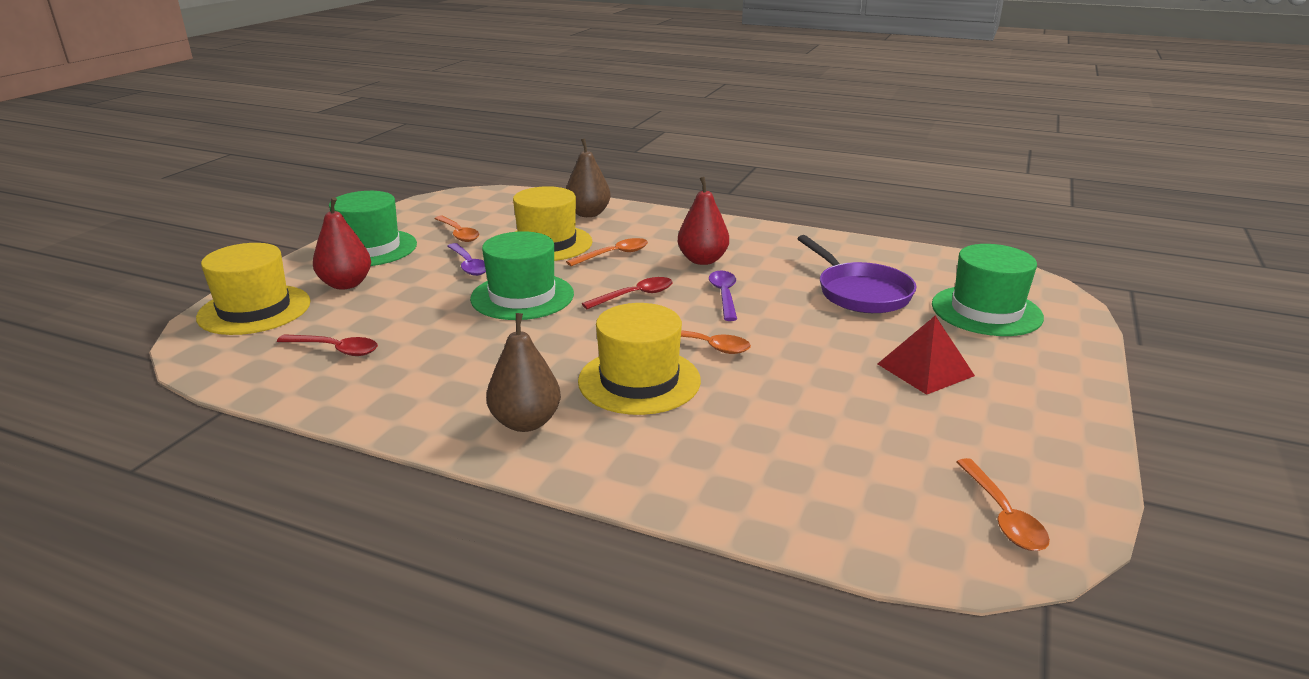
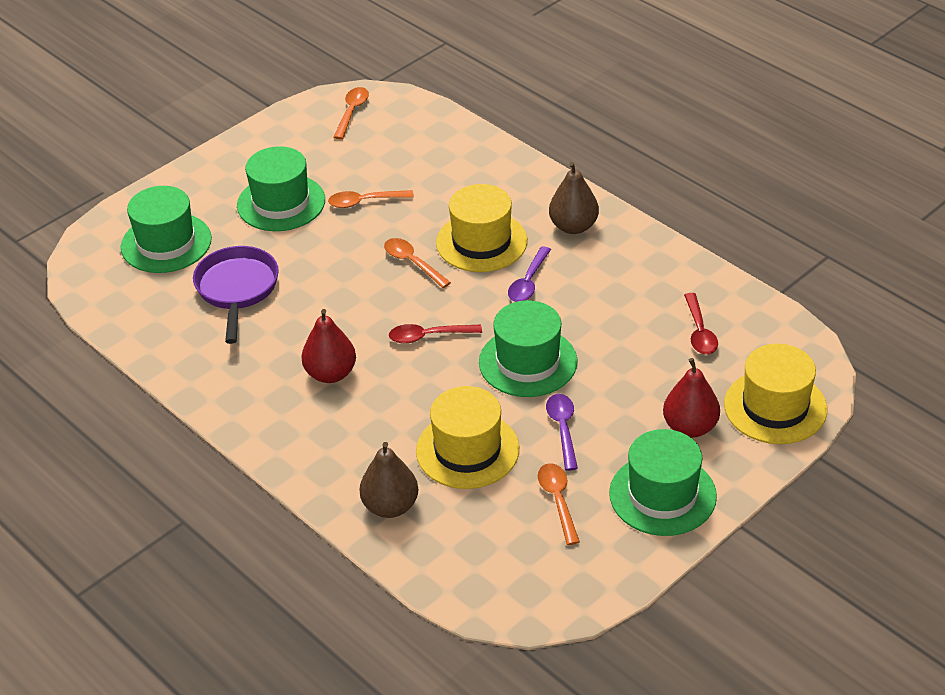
camera: 155 degrees left, 15 degrees up
red spoon [277,334,378,356] -> red spoon turned 135 degrees counterclockwise [684,293,718,355]
orange spoon [566,238,648,266] -> orange spoon moved to [328,190,414,208]
purple spoon [709,271,737,321] -> purple spoon moved to [508,246,551,302]
red pyramid [878,316,975,395] -> green hat [237,146,325,231]

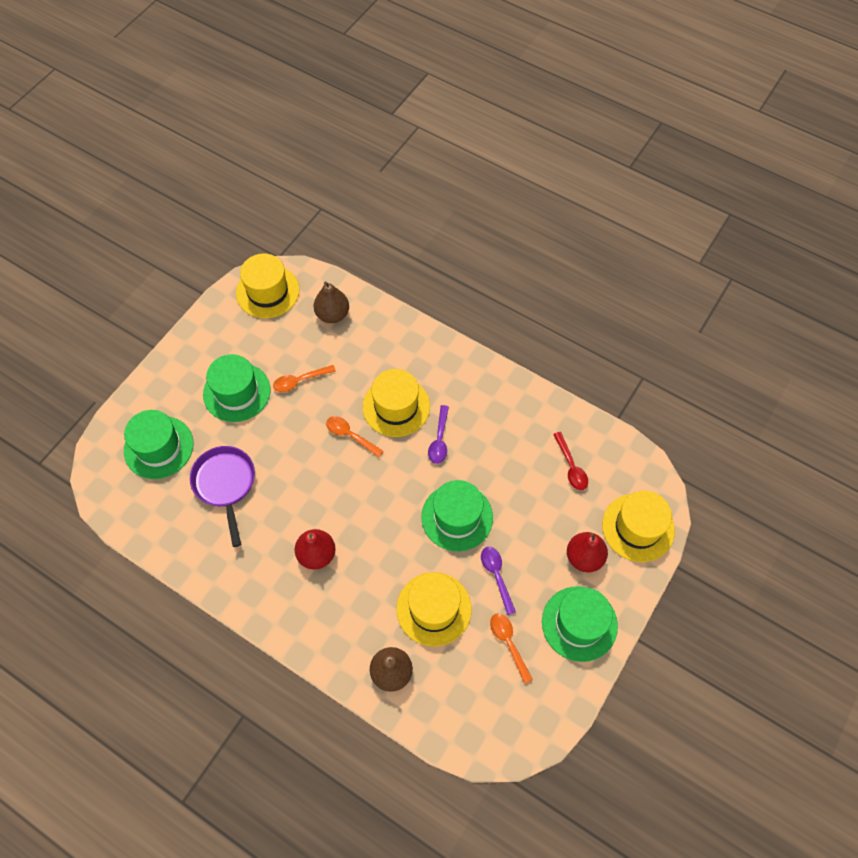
camera: 15 degrees left, 20 degrees up
orange spoon [333,87,369,139] -> yellow hat [236,254,300,318]
red spoon [389,324,482,344] -> none
brown pear [549,162,599,234] -> brown pear moved to [314,281,349,323]

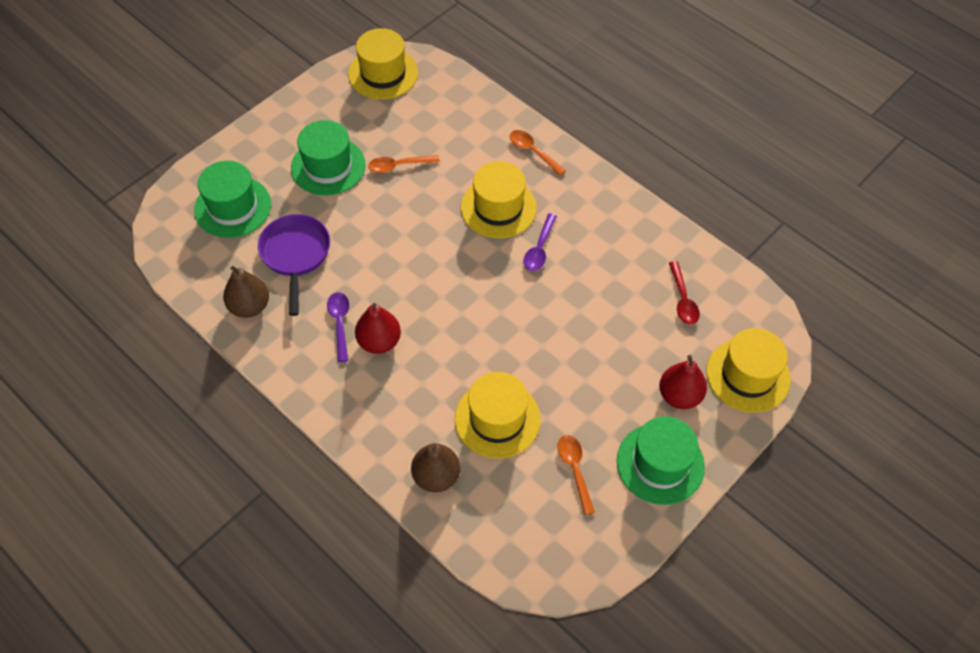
camera: 10 degrees right, 5 degrees down
brown pear [314,281,349,323] -> brown pear moved to [223,266,269,318]
orange spoon [326,416,384,457] -> orange spoon moved to [510,130,566,175]
green hat [421,480,493,551] -> none
purple spoon [481,547,516,615] -> purple spoon moved to [327,292,349,362]

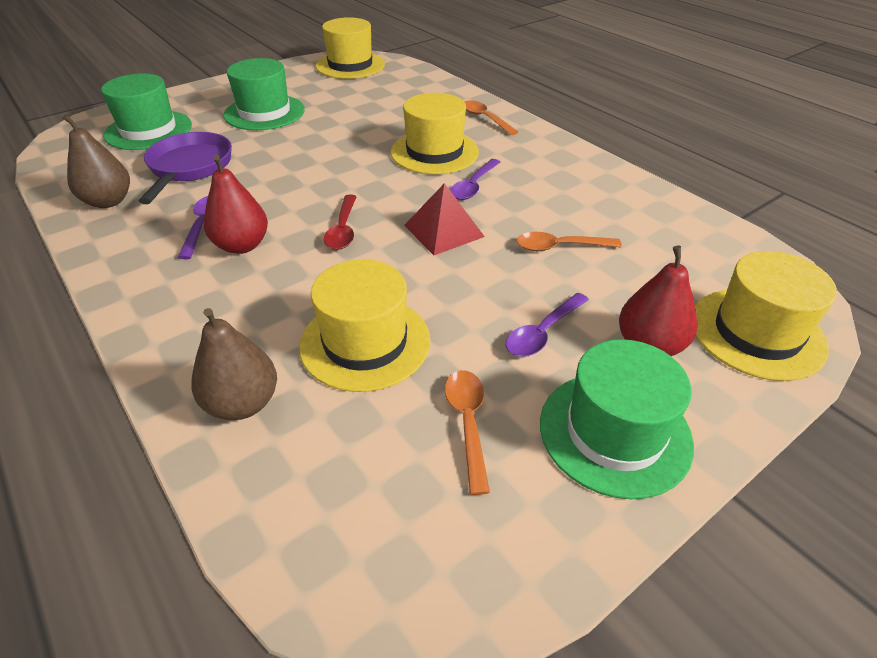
camera: 10 degrees right, 15 degrees down
orange spoon [368,155,440,173] -> orange spoon moved to [516,232,622,251]
red spoon [669,261,700,325] -> red spoon moved to [324,195,357,250]
none -> red pyramid [404,183,485,255]
none -> purple spoon [506,293,589,357]

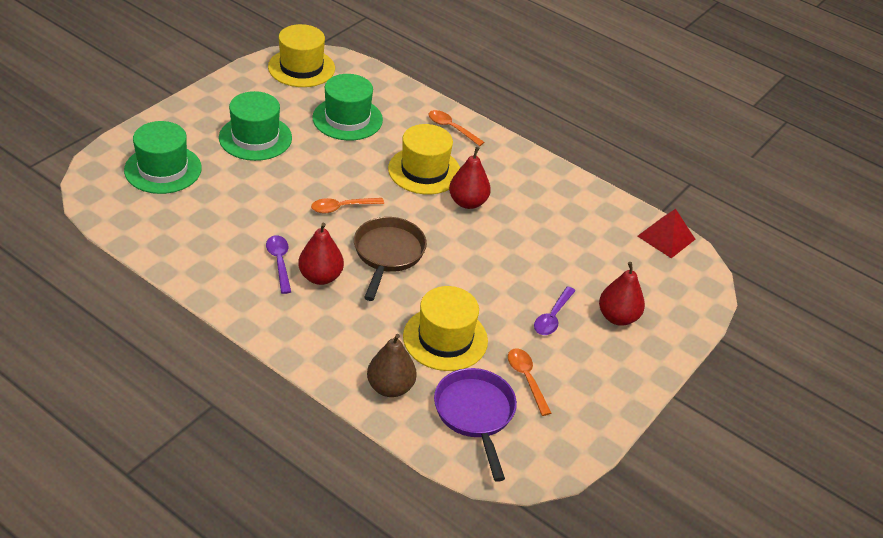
camera: 20 degrees left, 0 degrees up
brown pear [63,114,130,208] -> none
purple pan [139,132,232,204] -> purple pan moved to [434,368,517,482]
red spoon [324,195,357,250] -> brown pan [354,217,427,301]
red pyramid [404,183,485,255] -> red pyramid moved to [637,209,696,258]
purple spoon [450,159,500,200] -> red pear [449,147,491,209]
orange spoon [516,232,622,251] -> orange spoon moved to [311,198,384,213]
green hat [540,339,694,499] -> green hat moved to [312,74,383,140]
yellow hat [695,251,837,381] -> none

